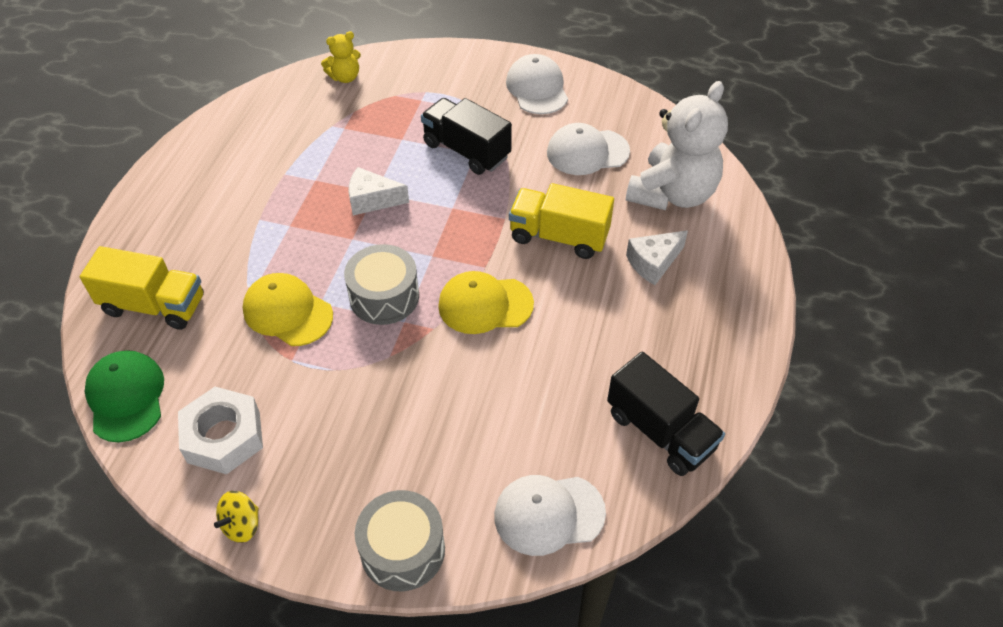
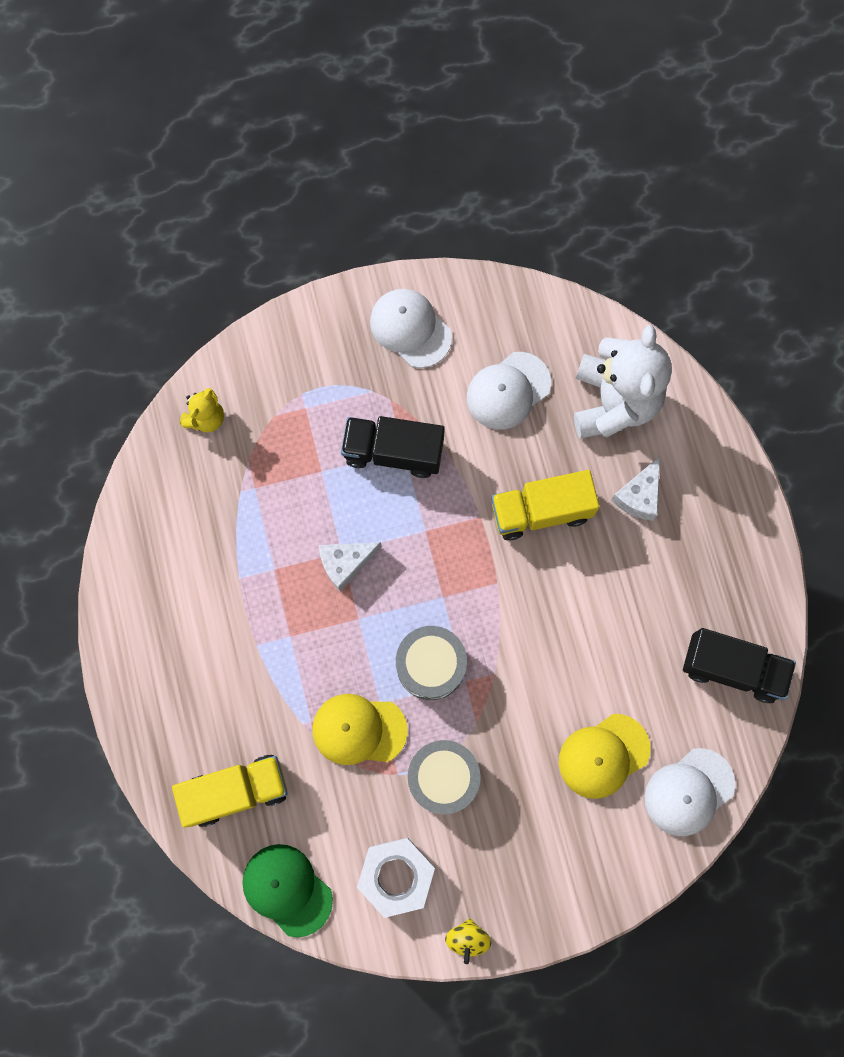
camera: 30 degrees left, 25 degrees up
grey drum [355,490,445,591] -> grey drum moved to [408,740,481,814]
yellow cap [438,271,534,334] -> yellow cap moved to [559,714,651,799]

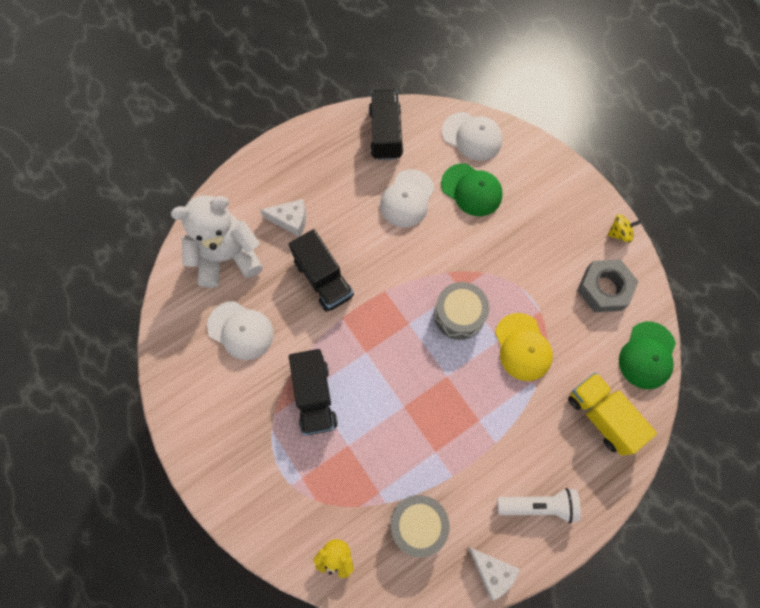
camera: 110 degrees left, 5 degrees down
white cheese [319,542,382,592] -> white cheese moved to [468,547,520,601]
white nut [357,838,435,918] -> grey nut [577,259,639,312]
white cap [370,289,452,368] -> white cap moved to [380,169,435,228]
grey drum [408,740,481,814] -> grey drum moved to [390,495,450,558]
yellow truck [491,470,600,541] -> black truck [289,229,354,312]
yellow cap [559,714,651,799] -> green cap [441,163,503,216]
none -> white flashlight [497,488,581,523]

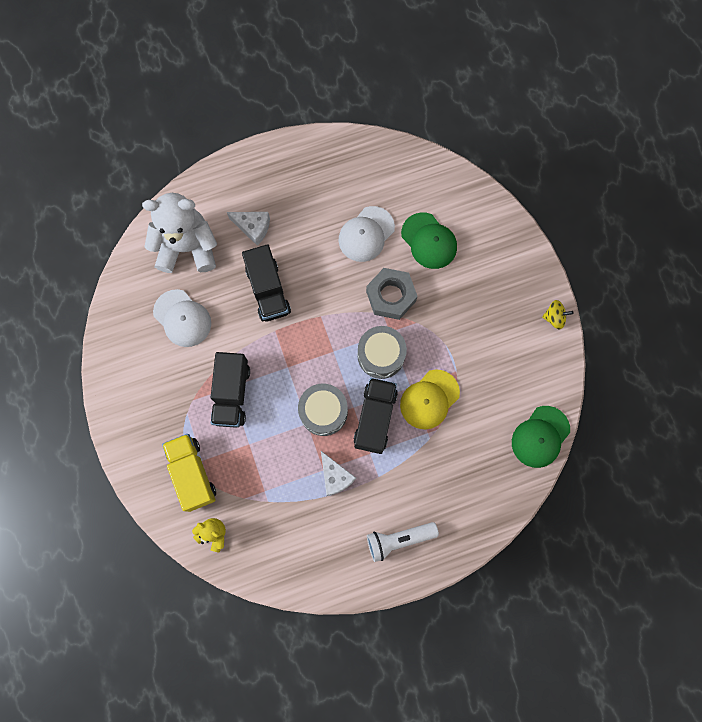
camera: 15 degrees right, 5 degrees up
black truck [369,90,403,160] -> black truck moved to [353,378,398,454]
grey drum [390,495,450,558] -> grey drum moved to [298,384,348,436]
white cap [442,112,503,161] -> none
white cheese [468,547,520,601] -> white cheese moved to [321,451,356,496]
yellow cap [495,313,553,381] -> yellow cap turned 45 degrees clockwise [400,369,460,429]
white flashlight [497,488,581,523] -> white flashlight turned 150 degrees clockwise [367,522,439,562]
yellow truck [568,372,657,456] -> yellow truck moved to [162,434,216,512]
grey nut [577,259,639,312] -> grey nut moved to [366,268,418,320]

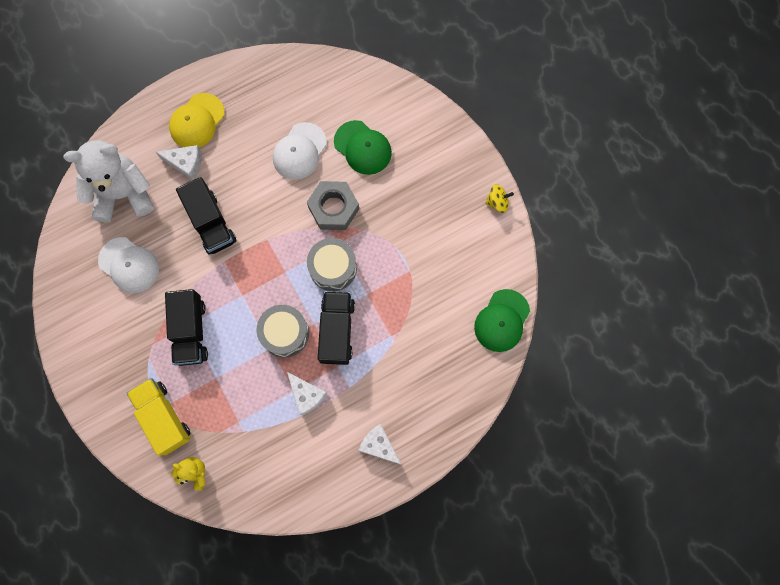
camera: 10 degrees left, 0 degrees up
white flashlight [367,522,439,562] -> white cheese [358,424,402,465]
yellow cap [400,369,460,429] -> yellow cap moved to [169,93,225,148]

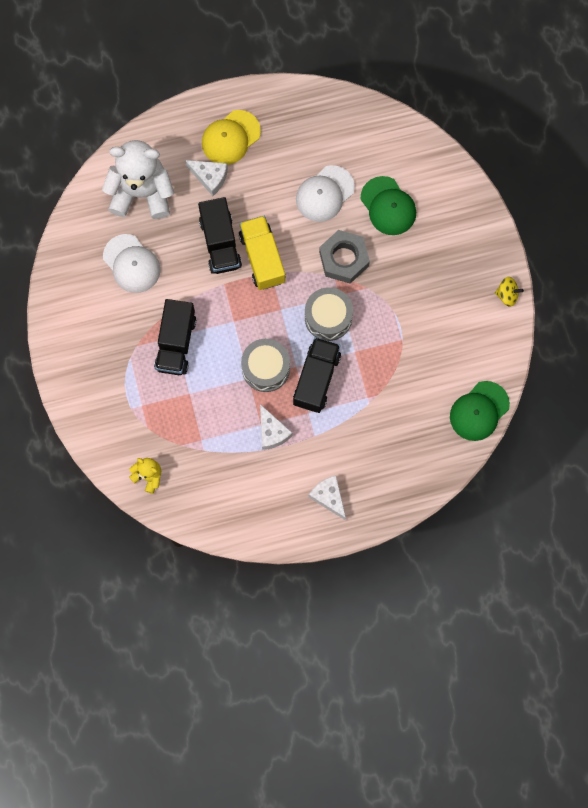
camera: 15 degrees right, 0 degrees up
yellow truck [127,378,190,455] -> yellow truck moved to [239,216,286,290]

